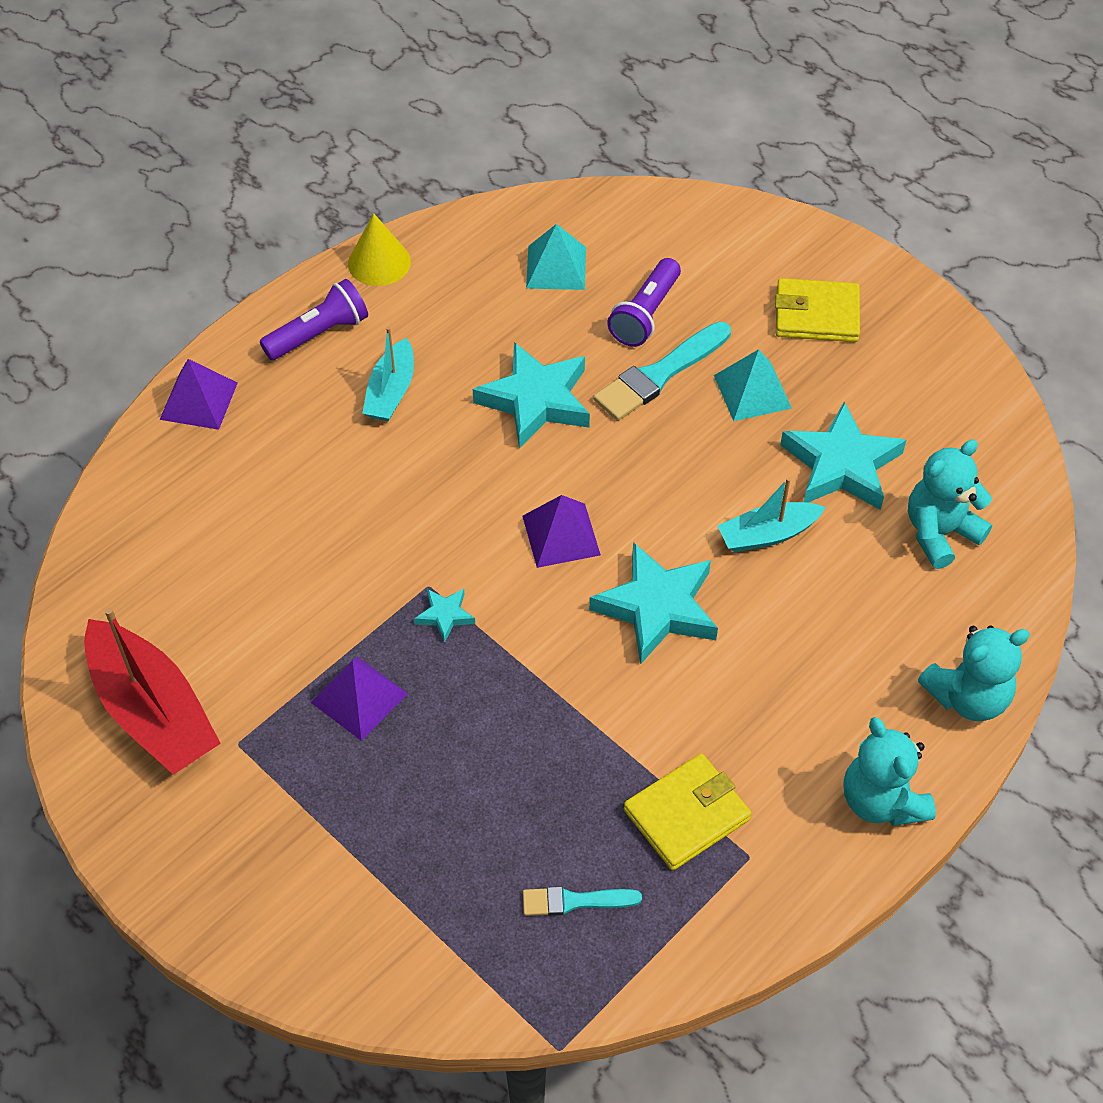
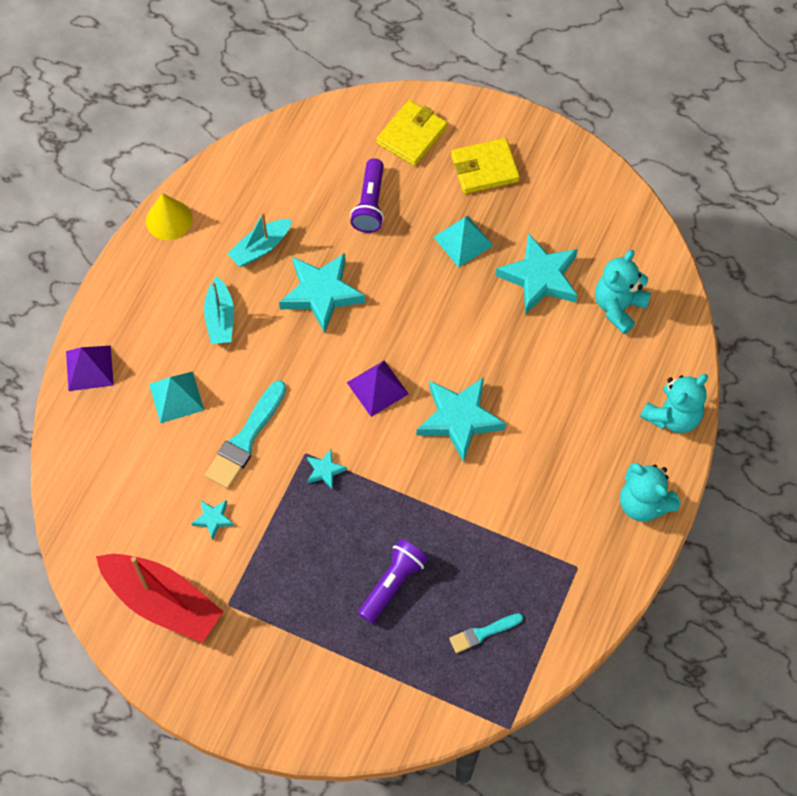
camera: 20 degrees left, 10 degrees up
purple flashlight [260,279,368,360] -> purple flashlight moved to [358,539,428,623]
purple pyramid [310,656,408,741] -> none
turquoise pyramid [526,224,586,290] -> turquoise pyramid moved to [149,372,204,423]
turquoise brush [593,322,731,421] -> turquoise brush moved to [205,380,286,489]
yellow wallet [624,754,751,870] -> yellow wallet moved to [377,100,447,166]
turquoise boat [718,478,826,552] -> turquoise boat moved to [227,212,292,267]
none -> turquoise star [191,500,234,540]

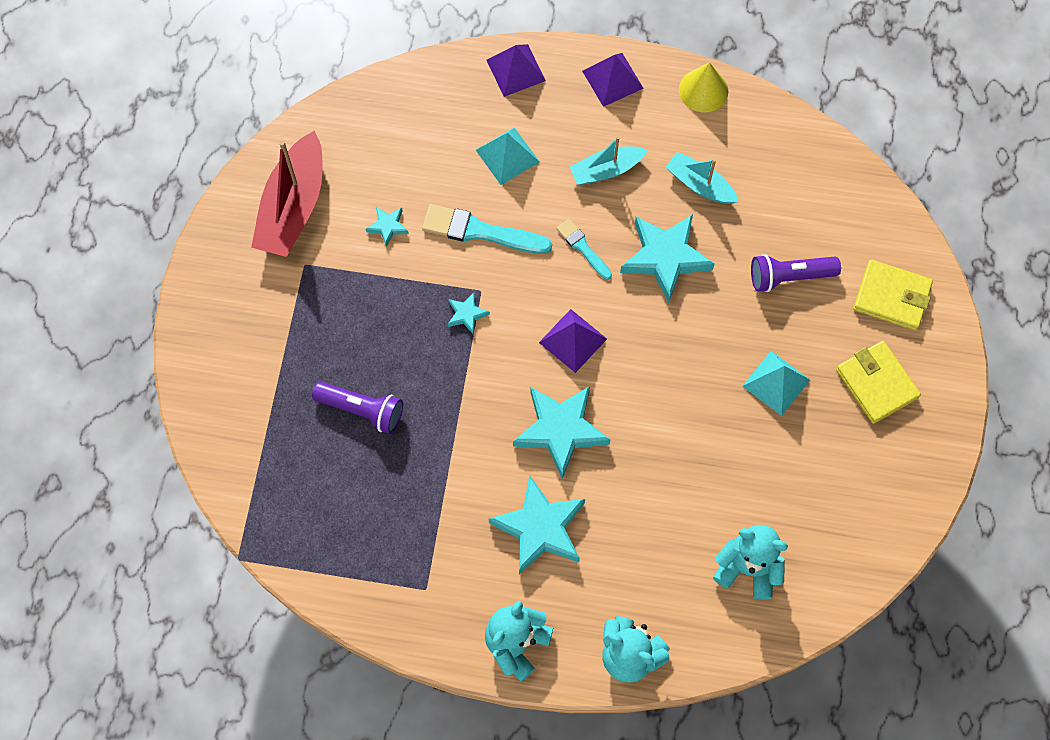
camera: 75 degrees right, 5 degrees up
turquoise brush [449,613,523,653] -> turquoise brush moved to [556,219,612,280]
turquoise star [496,233,578,315] -> turquoise star moved to [489,475,585,575]
none -> purple pyramid [582,53,644,107]

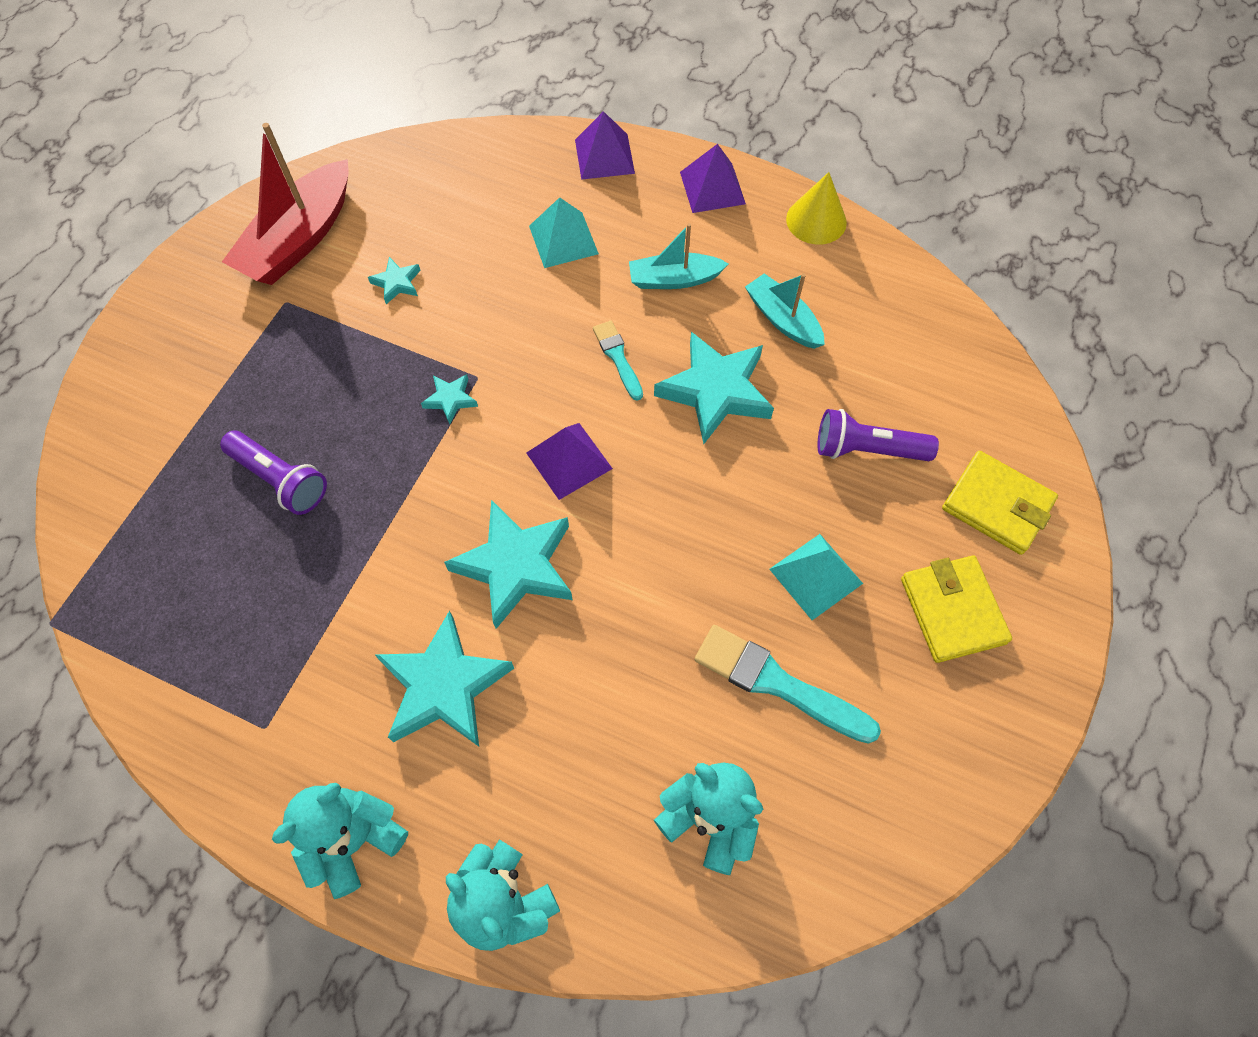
camera: 15 degrees right, 5 degrees down
turquoise brush [422,204,552,254] -> turquoise brush moved to [694,625,881,744]

